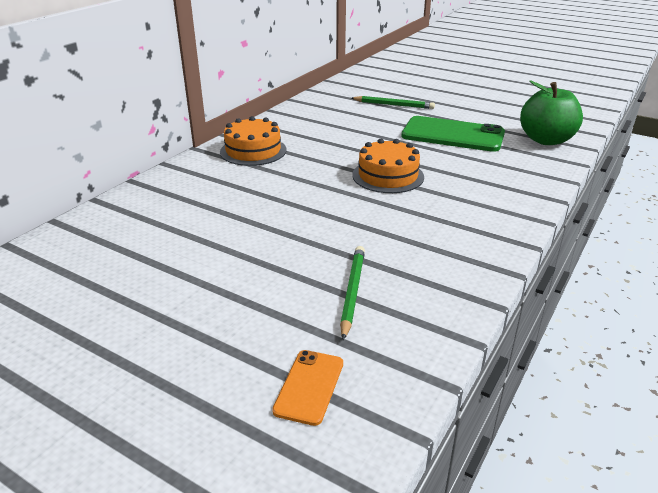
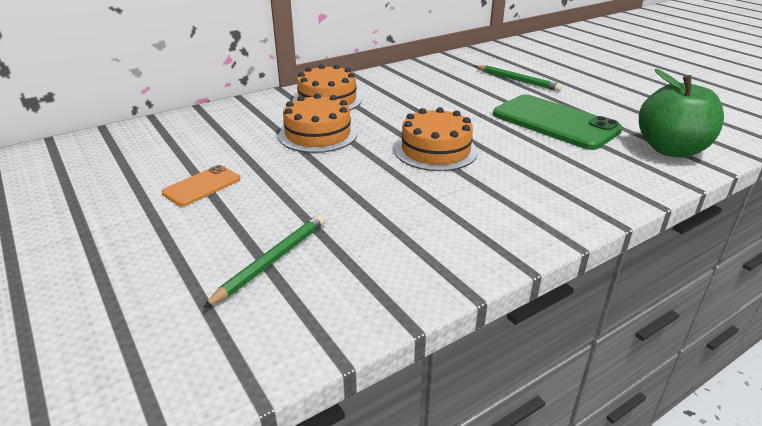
camera: 25 degrees right, 0 degrees up
orange phone [272,350,343,426] -> orange phone moved to [162,165,240,206]
none -> orange cake [279,93,357,153]

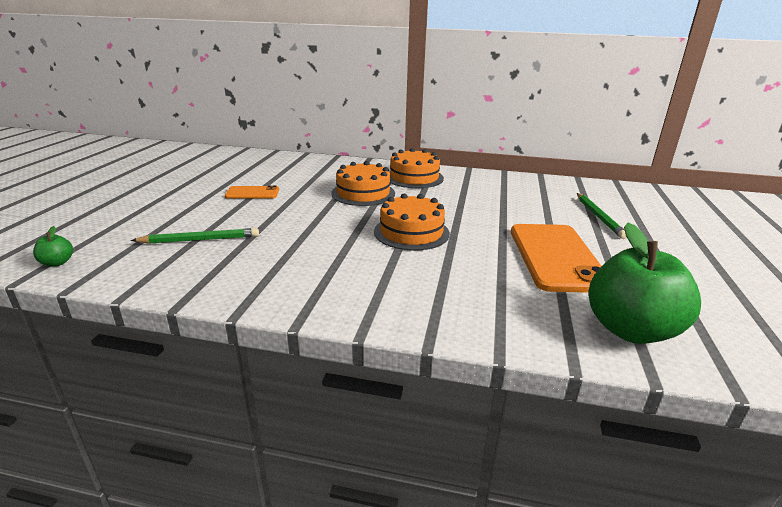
camera: 45 degrees right, 5 degrees down
green phone [493,94,623,150] -> orange phone [511,224,602,293]
none -> green apple [33,226,73,267]

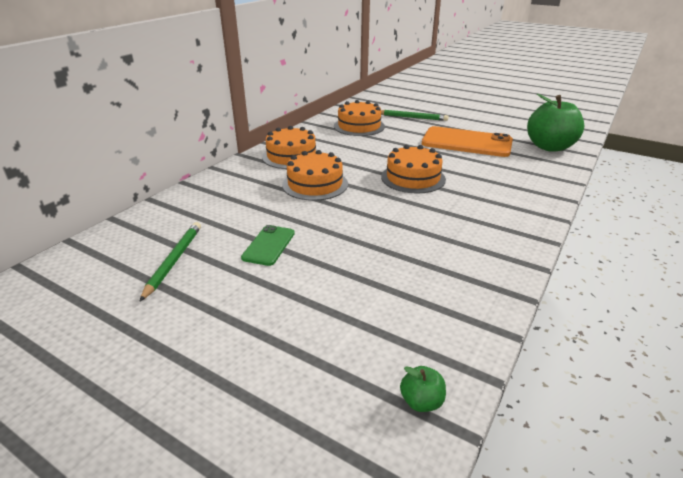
camera: 70 degrees left, 5 degrees up
green pencil [131,228,259,244] -> green pencil moved to [139,222,201,302]
orange phone [225,185,279,199] -> green phone [241,225,295,266]
none -> orange cake [334,100,385,136]

